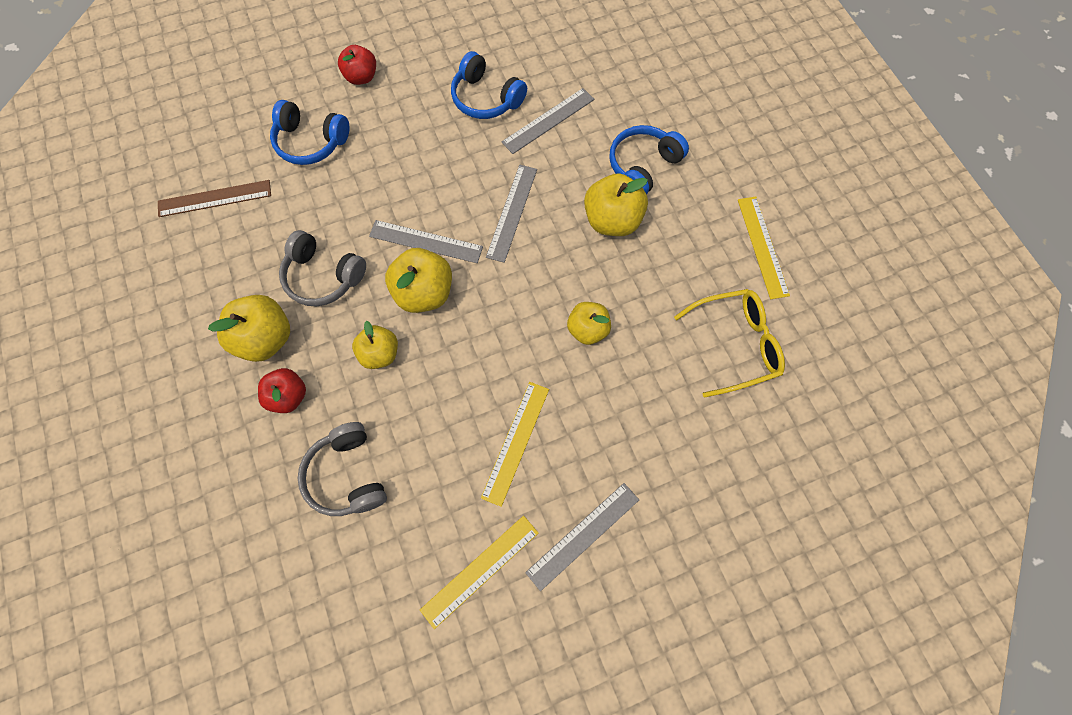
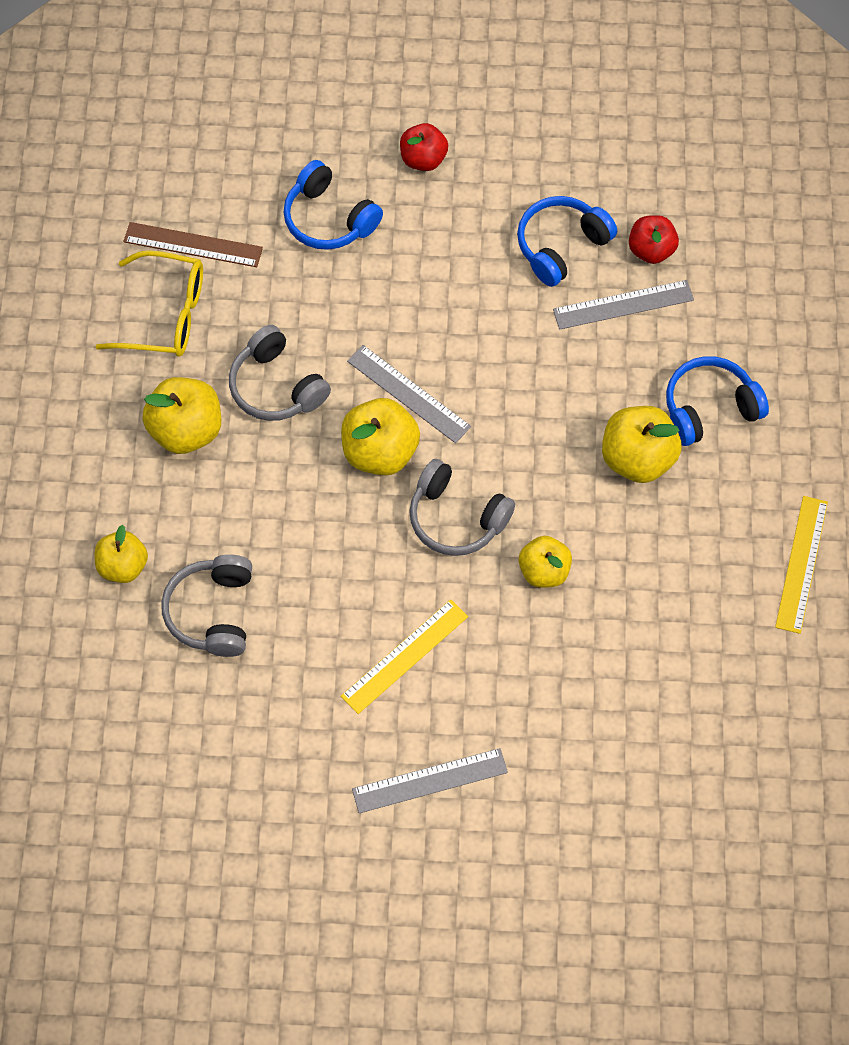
camera: 25 degrees right, 5 degrees down
red apple [258,368,306,413] -> red apple moved to [629,215,679,264]
yellow apple [352,321,398,369] -> yellow apple moved to [95,525,148,583]
yellow ruler [420,516,538,629] -> none
blue headphones [451,51,527,119] -> blue headphones turned 75 degrees clockwise [517,196,617,287]
grey ruler [486,165,537,263] -> none
yellow glasses [674,289,785,398] -> yellow glasses moved to [96,250,203,357]
none -> grey headphones [409,459,515,556]

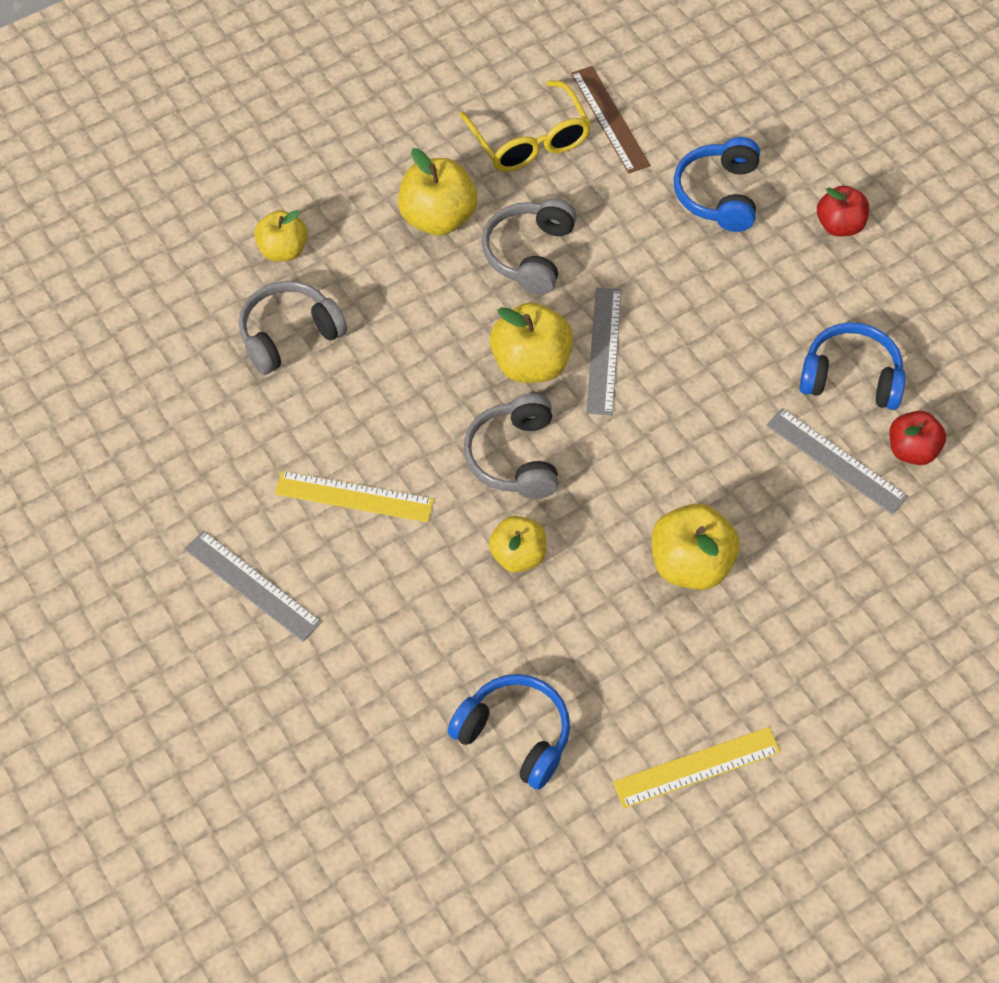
camera: 55 degrees right, 5 degrees down
blue headphones [666,356,769,446] -> blue headphones moved to [448,674,570,790]

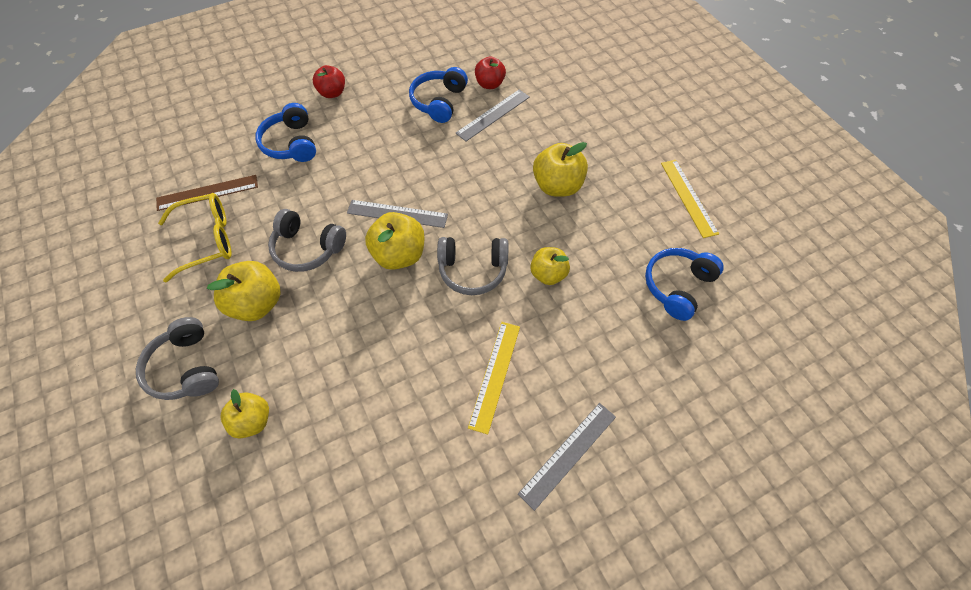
camera: 85 degrees left, 0 degrees up
grey headphones [239,281,347,375] -> grey headphones moved to [136,317,219,400]
blue headphones [674,137,760,232] -> blue headphones turned 60 degrees clockwise [255,103,316,162]

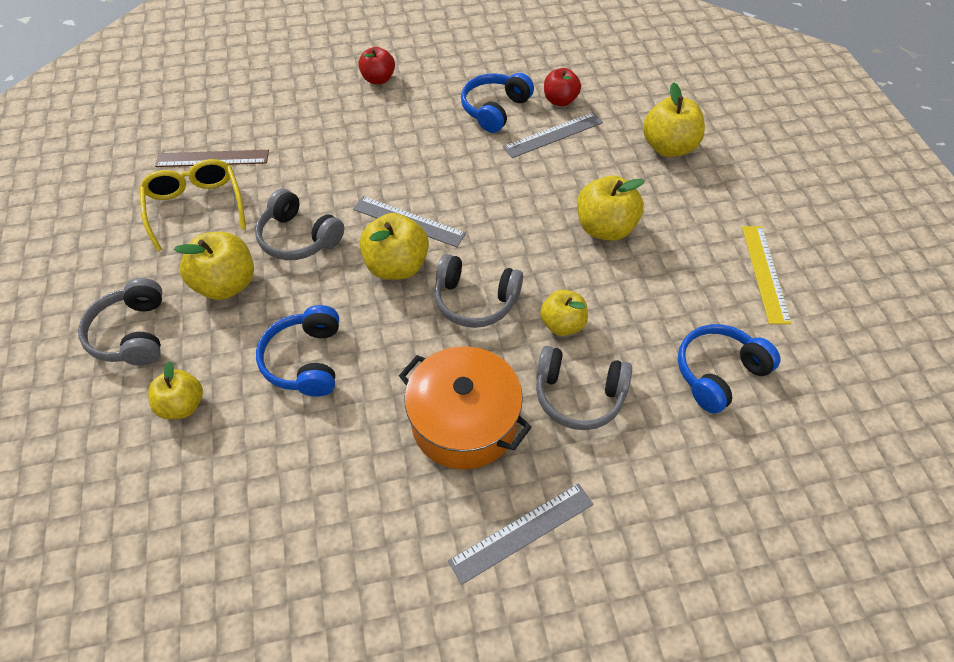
camera: 15 degrees right, 5 degrees down
yellow glasses [158,193,232,283] -> yellow glasses turned 105 degrees counterclockwise [140,159,246,252]
blue headphones [255,103,316,162] -> blue headphones moved to [256,305,339,397]
yellow ruler [468,322,520,434] -> orange pot [399,346,532,470]
none -> grey headphones [536,346,632,430]
none -> yellow apple [643,82,705,157]

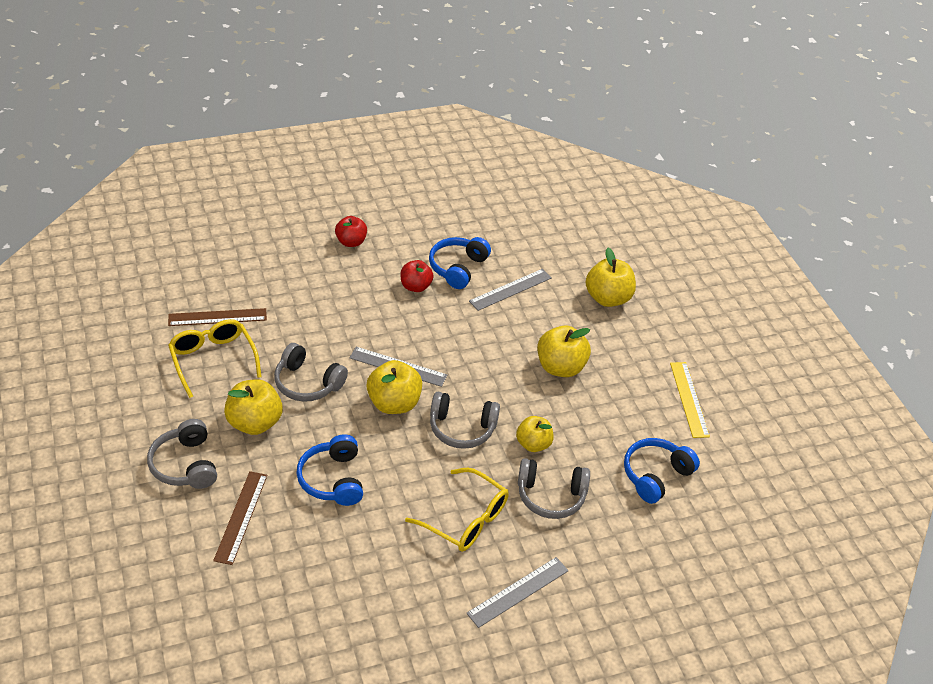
camera: 10 degrees left, 10 degrees down
yellow apple [148,361,203,419] -> brown ruler [213,471,267,565]
orange pot [399,346,532,470] -> yellow glasses [405,468,509,552]
red apple [544,68,581,106] -> red apple moved to [401,260,434,292]

